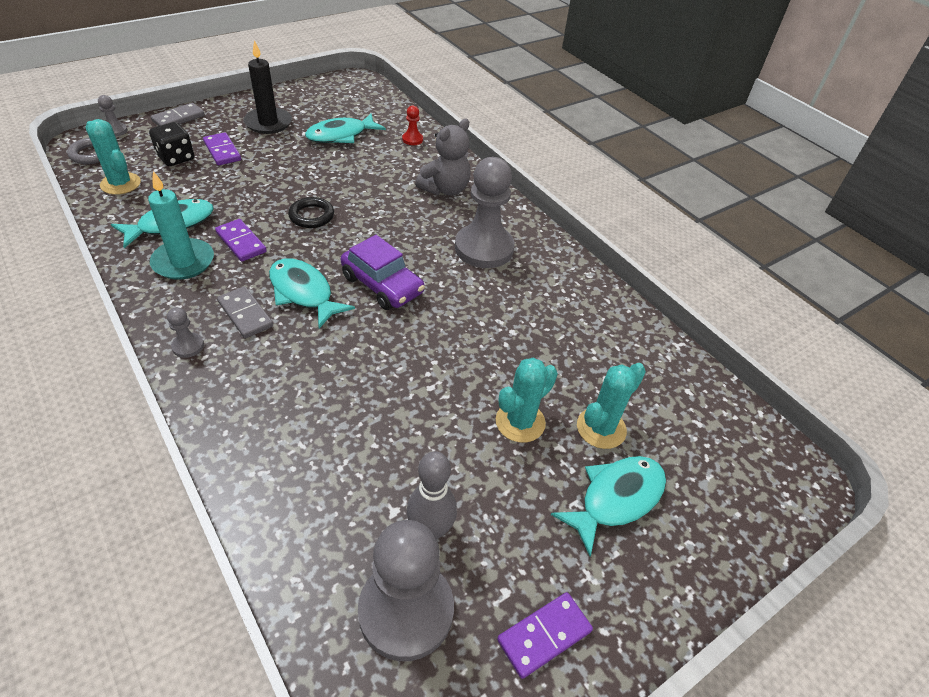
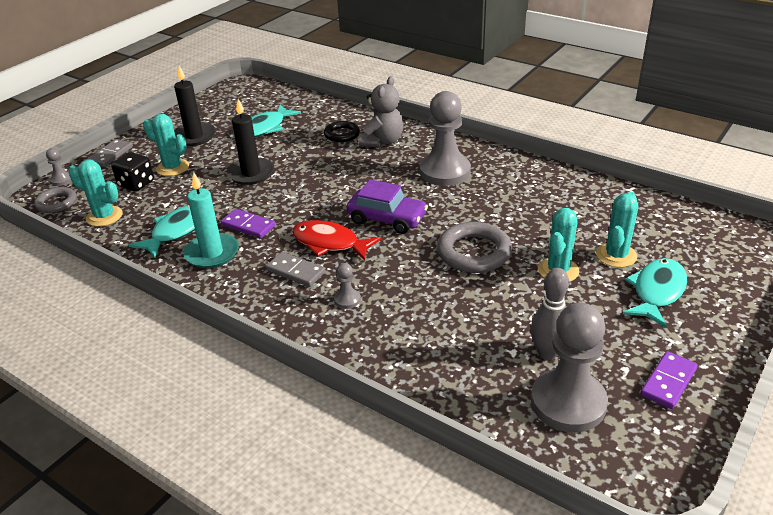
camera: 15 degrees left, 10 degrees down
grey pawn [167,307,204,358] -> grey pawn moved to [334,263,360,309]
purple domino [203,132,241,165] -> turquoise cactus [143,114,189,176]
turquoise fish [269,258,355,328] -> red fish [292,220,382,261]
black ring [288,197,334,228] -> black ring moved to [324,121,360,142]
red pawn [402,106,423,145] -> none
none -> black candle [227,99,274,185]
none -> grey ring [437,222,512,273]

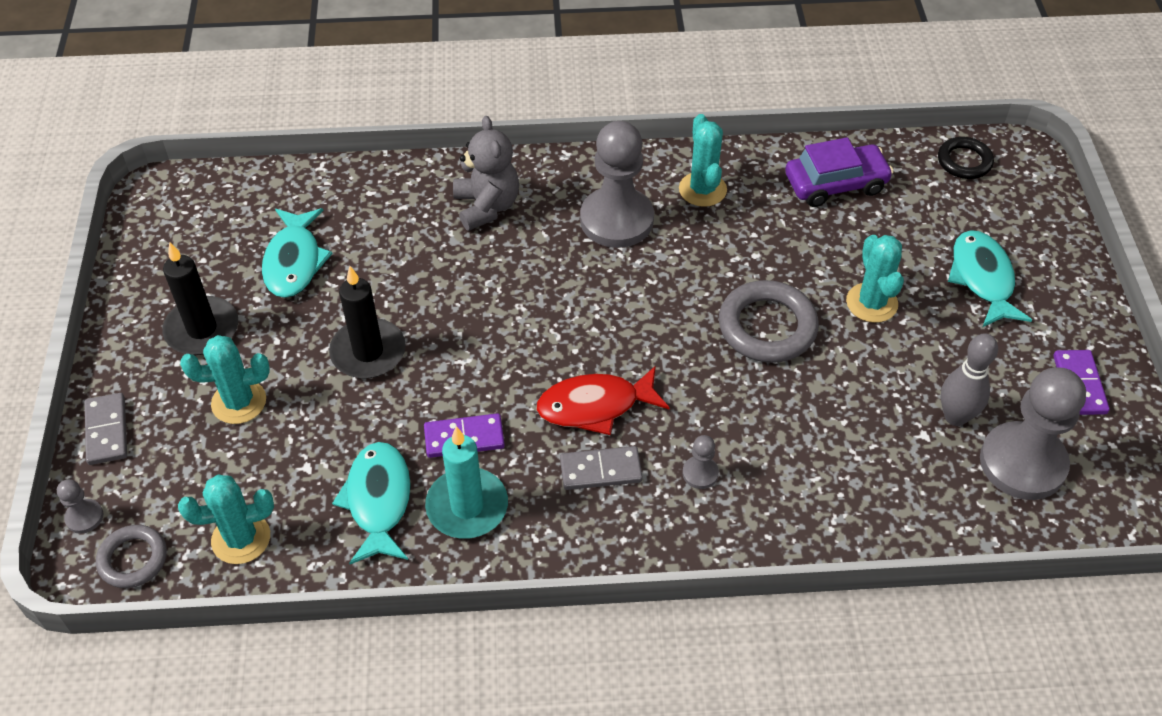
camera: 40 degrees left, 15 degrees up
black dice [111,152,154,192] -> none
black ring [324,121,360,142] -> black ring moved to [938,137,994,179]
purple car [347,179,428,234] -> purple car moved to [785,137,893,207]
turquoise cactus [596,192,638,268] -> turquoise cactus moved to [679,114,727,207]

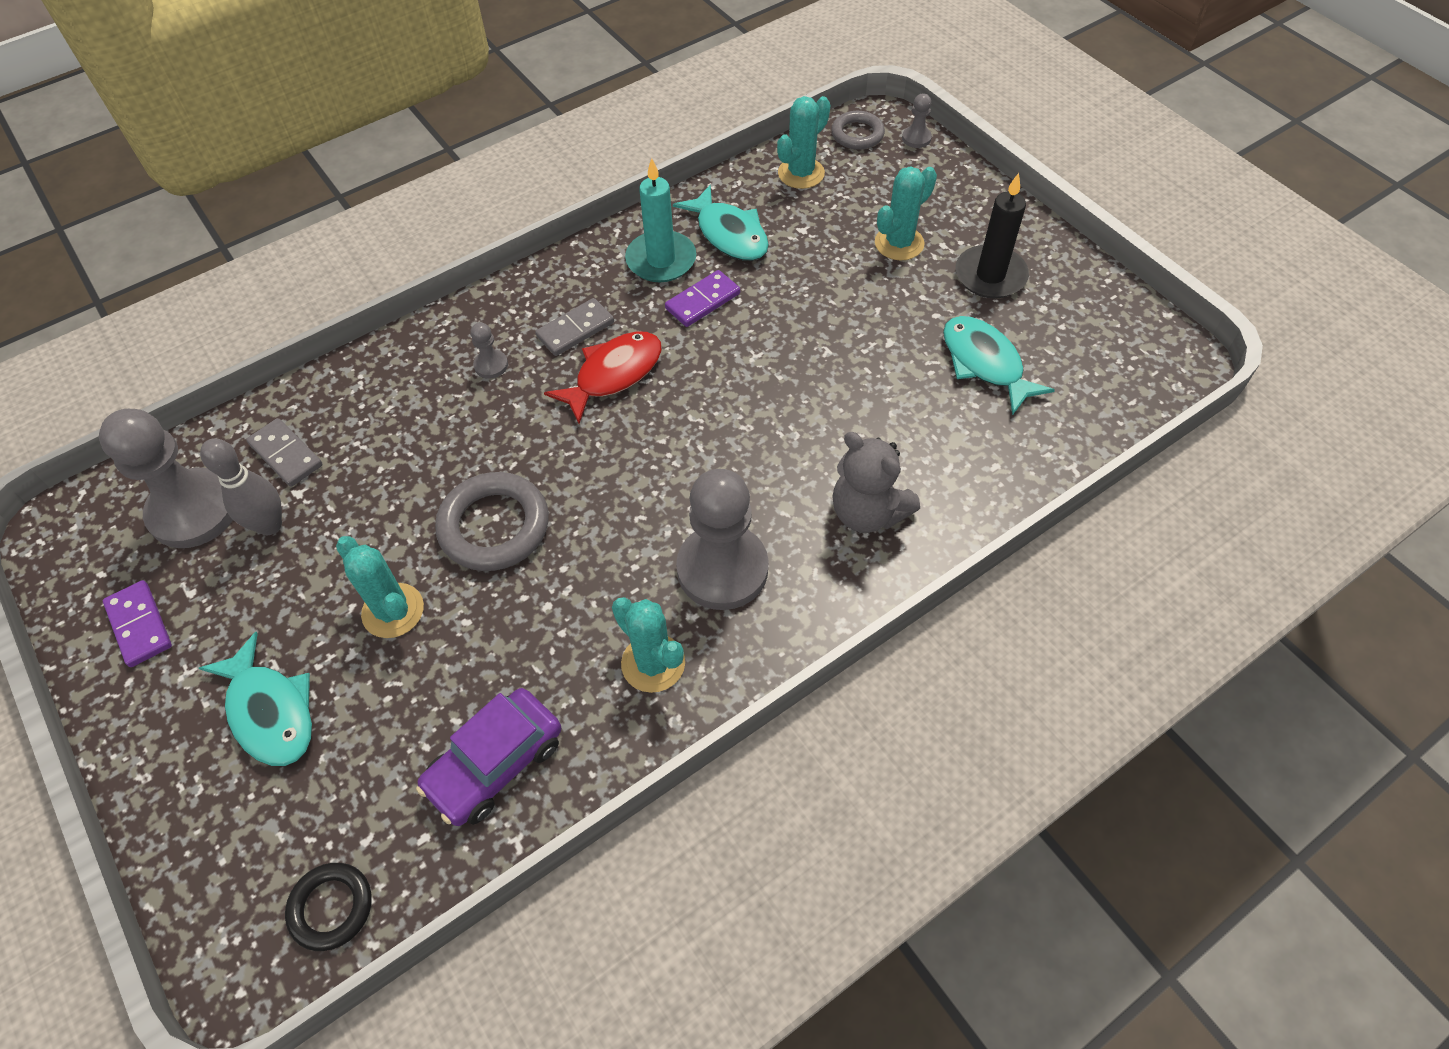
camera: 150 degrees right, 5 degrees up
grey domino [85,393,127,465] -> grey domino moved to [246,418,323,487]
black candle [329,266,406,379] -> none

